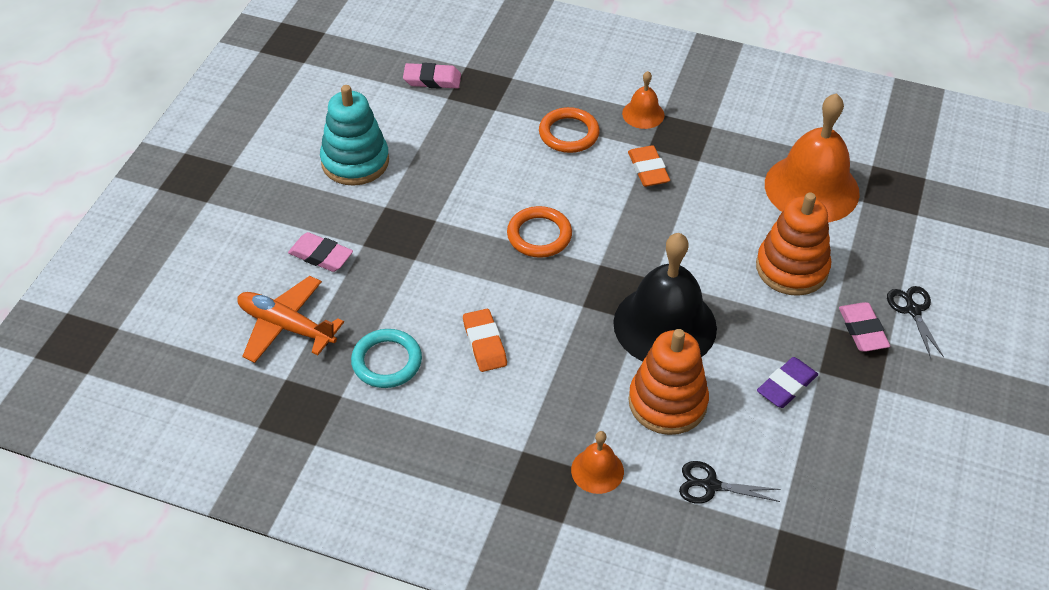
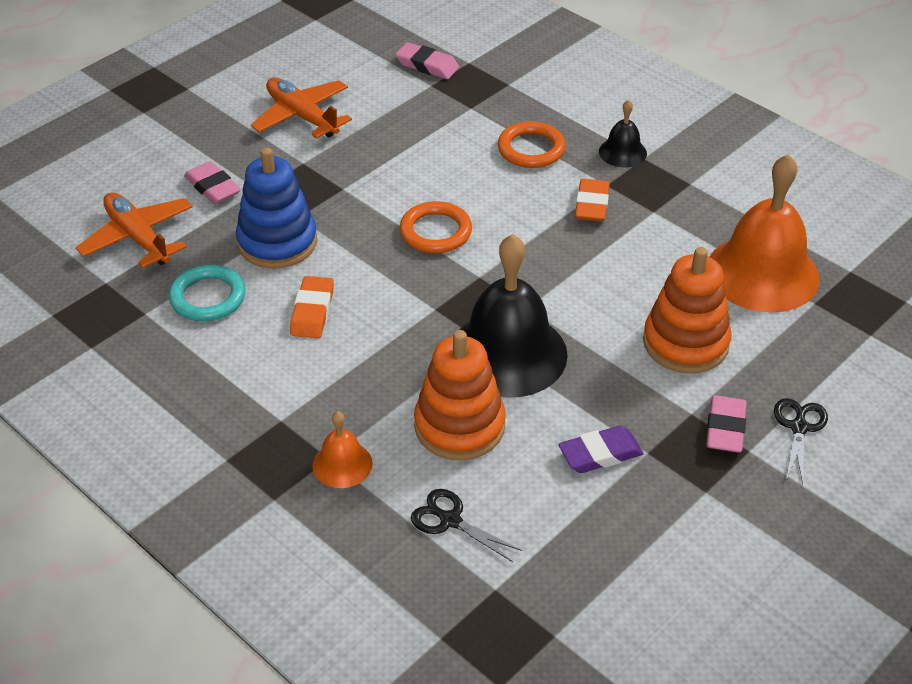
camera: 25 degrees right, 5 degrees down
turquoise stacking toy [320,85,389,186] -> orange plane [251,77,352,139]
orange bell [622,71,664,129] -> black bell [599,100,647,168]
none -> blue stacking toy [236,147,317,269]

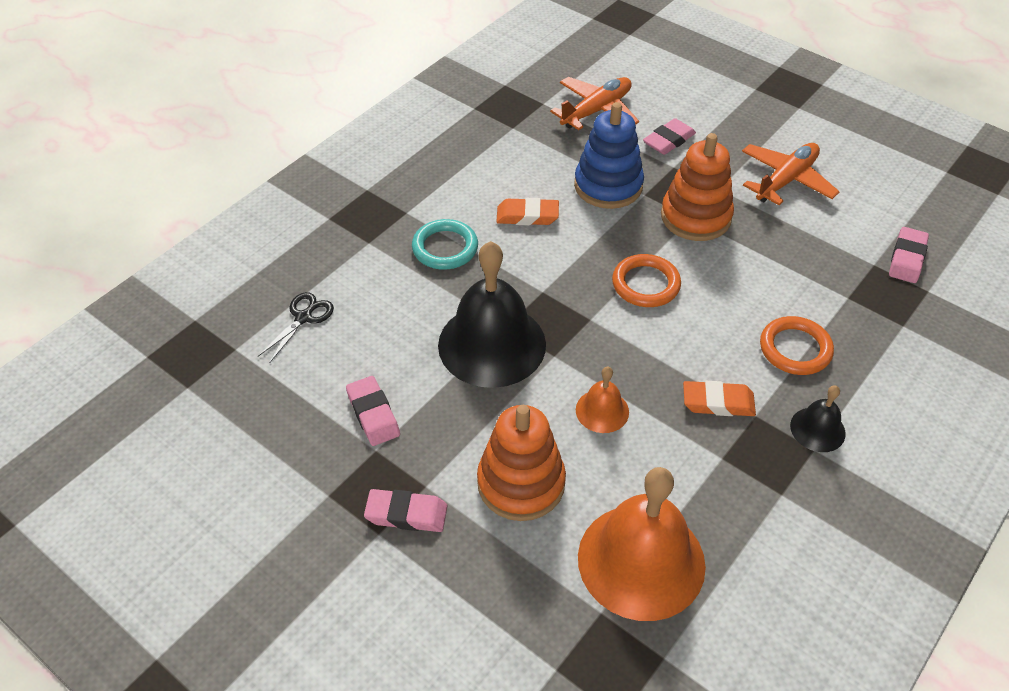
camera: 85 degrees right, 5 degrees up
turquoise ring [169,265,245,321] -> turquoise ring moved to [412,219,478,270]
orange bell [312,411,373,488] -> orange bell moved to [576,367,629,433]
orange stacking toy [414,330,506,461] -> orange stacking toy moved to [661,133,734,241]
purple eraser [558,425,644,473] -> pink eraser [346,376,400,446]
black scissors [774,398,828,484] -> none

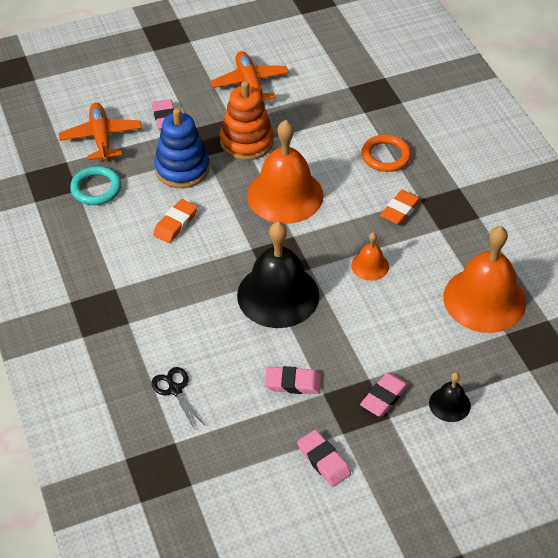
camera: 60 degrees left, 0 degrees up
turquoise ring [412,219,478,270] -> turquoise ring moved to [70,166,121,205]
orange stacking toy [477,405,566,521] -> none
orange ring [612,254,681,307] -> orange bell [247,120,324,224]
black bell [790,385,846,452] -> black bell moved to [429,372,471,422]
pink eraser [889,227,929,283] -> pink eraser moved to [297,430,351,487]

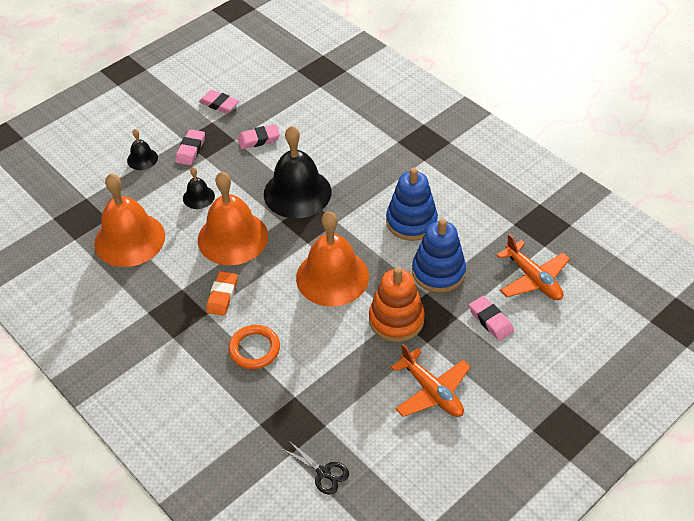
camera: 160 degrees right, 0 degrees up
turquoise ring [70,166,121,205] -> none
black scissors [152,367,205,430] -> black scissors moved to [282,440,349,495]
orange eraser [153,199,197,243] -> blue stacking toy [386,168,438,241]
orange bell [351,232,389,281] -> orange bell [198,171,268,265], size x2.13
none -> black bell [183,167,215,209]

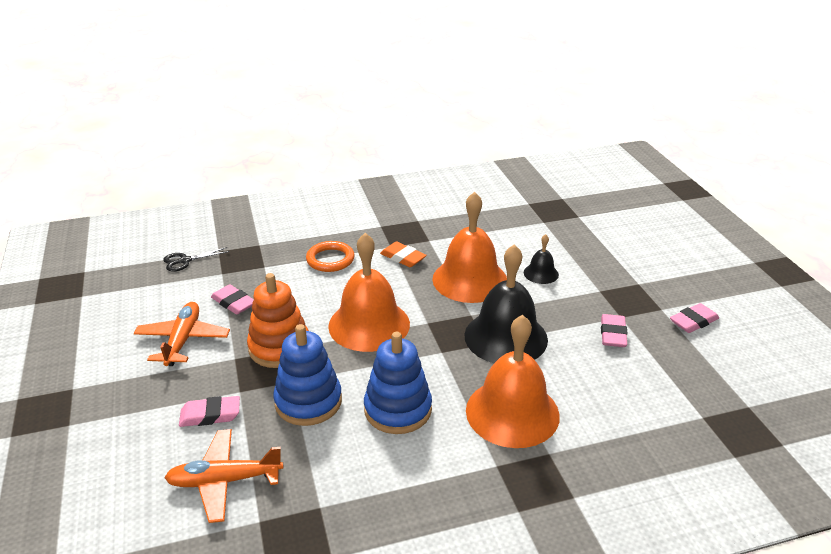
camera: 115 degrees right, 15 degrees down
orange bell [94,173,165,267] -> orange bell moved to [466,315,560,448]
black bell [127,129,158,170] -> none
pink eraser [175,129,205,165] -> pink eraser moved to [211,284,254,315]
orange plane [391,344,471,417] -> orange plane turned 105 degrees clockwise [134,302,230,366]

